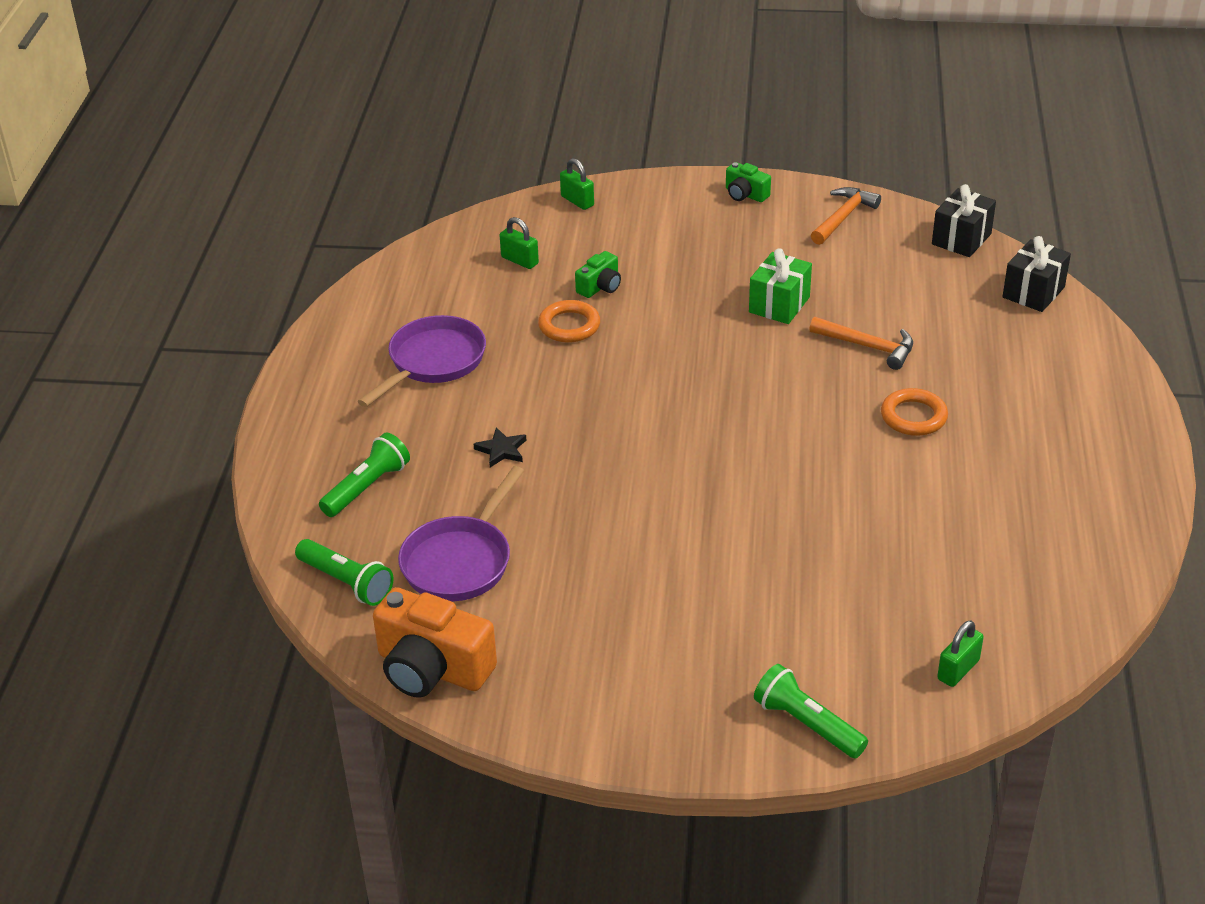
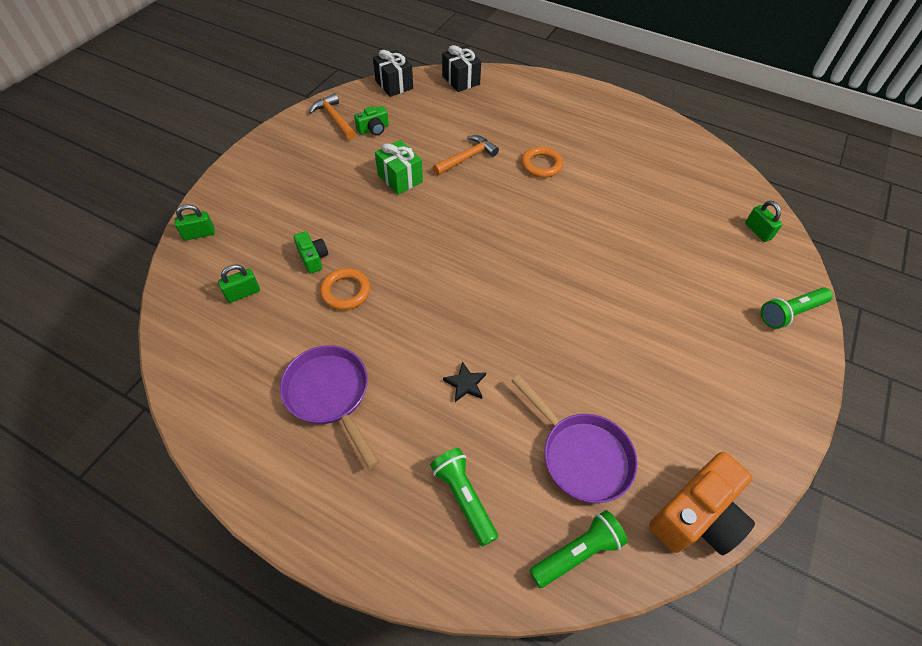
camera: 70 degrees left, 15 degrees up
green camera [726,162,771,202] -> green camera moved to [354,106,389,135]

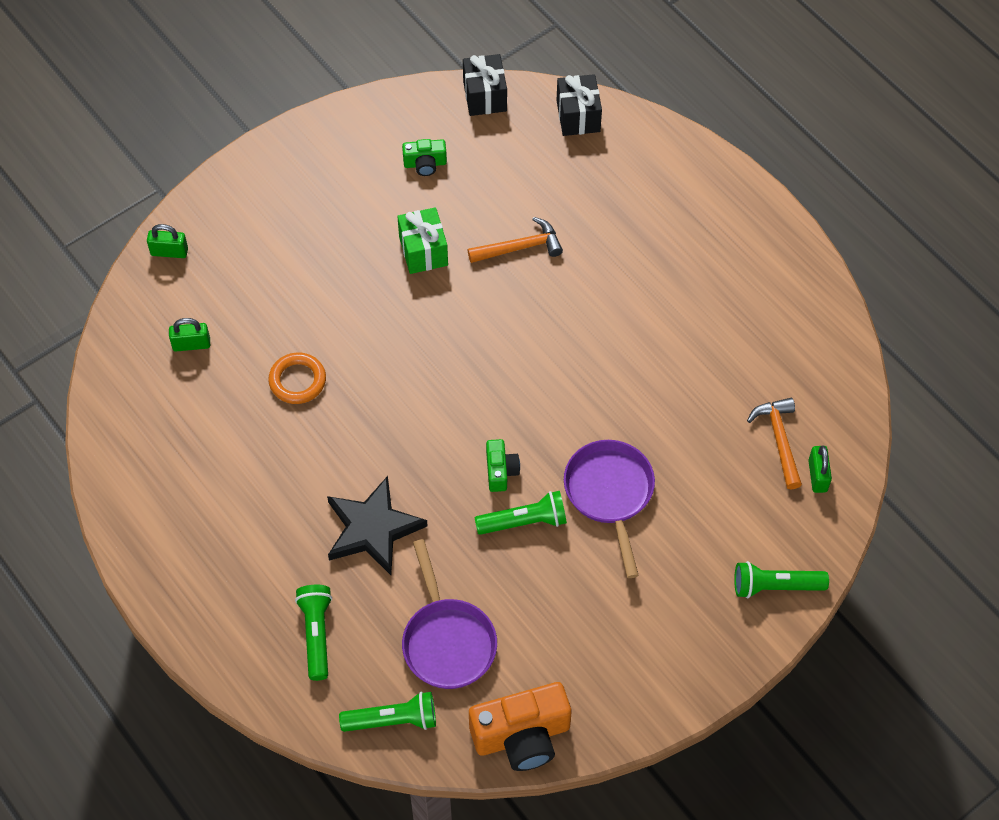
camera: 25 degrees right, 5 degrees up
purple pan [280,345,379,468] -> purple pan moved to [564,440,655,578]
green camera [294,231,328,274] -> green camera moved to [486,439,520,492]
orange hammer [309,93,356,140] -> orange hammer moved to [747,398,802,489]
black star [443,361,486,402] -> black star [327,476,428,575], size x2.18
orange ring [521,147,563,178] -> none
none -> green flashlight [475,491,567,535]

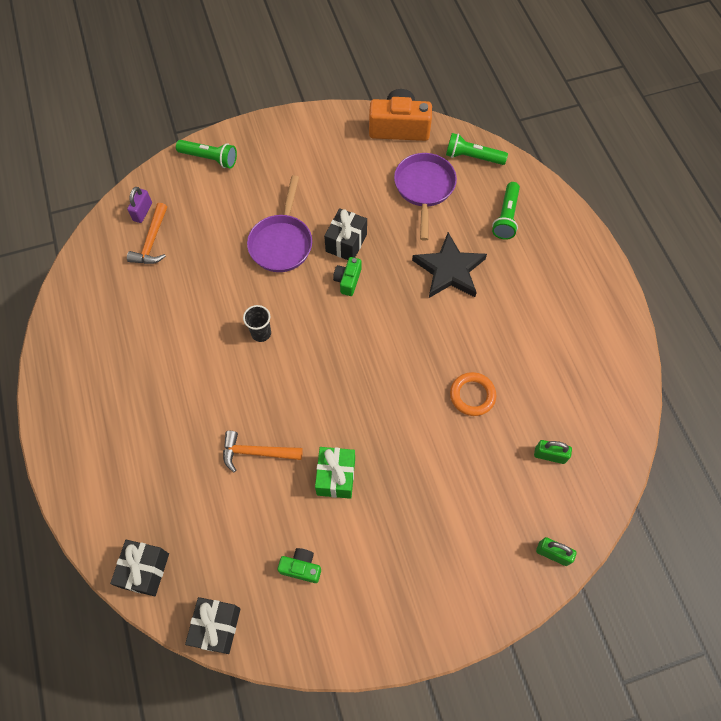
camera: 160 degrees left, 5 degrees up
green flashlight [475,491,567,535] -> black gift [324,208,367,260]
green padlock [808,446,832,493] -> purple padlock [127,187,152,223]
none -> black cup [243,305,271,342]

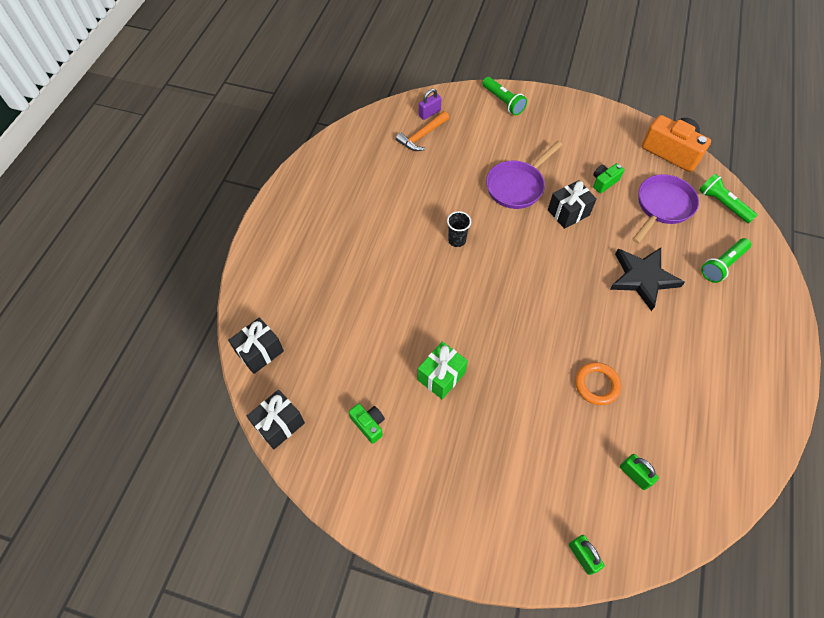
camera: 35 degrees right, 5 degrees down
orange hammer [223,431,303,473] -> none
green camera [333,257,361,296] -> green camera moved to [593,163,624,193]

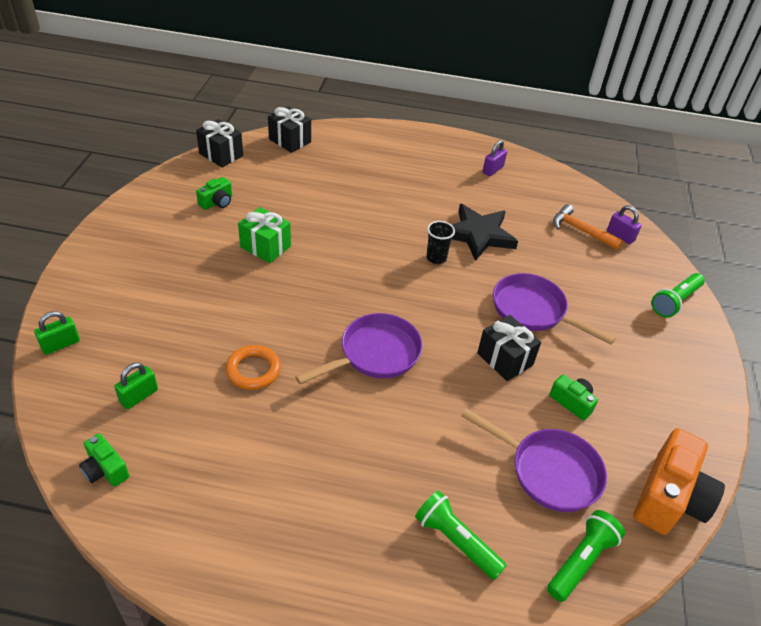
camera: 80 degrees right, 15 degrees down
black star [610,248,685,311] -> black star moved to [451,204,518,261]
none -> green camera [79,434,129,487]
none -> purple pan [295,313,423,384]
none -> purple padlock [483,140,507,176]

